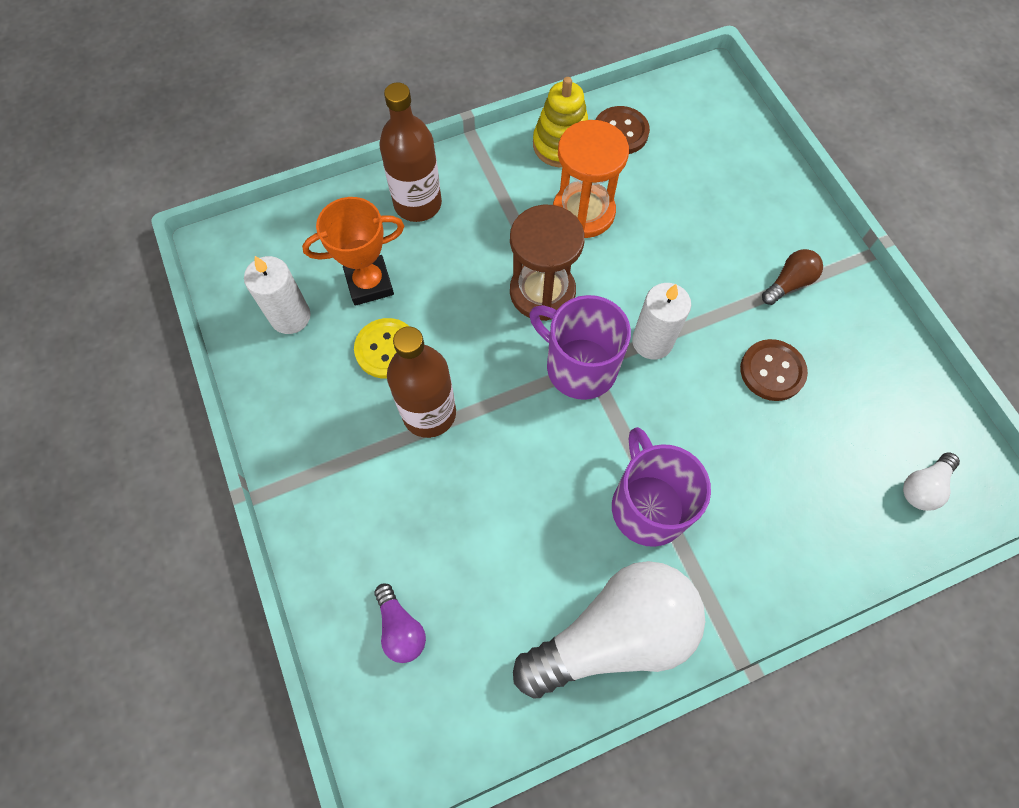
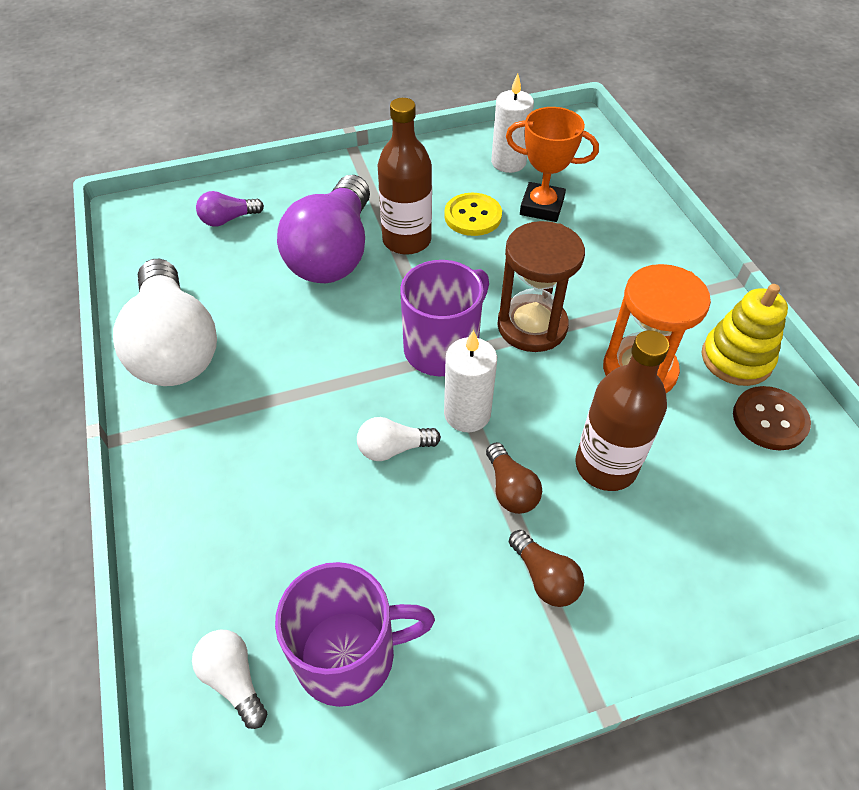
camera: 95 degrees right, 15 degrees down
orange trophy [302,197,404,306] -> orange trophy turned 60 degrees counterclockwise [506,107,599,222]
brown bottle [379,83,442,222] -> brown bottle moved to [575,330,669,491]
purple mug [612,427,711,547] -> purple mug moved to [275,562,435,707]
brown button [740,339,808,401] -> none
none -> purple light bulb [277,175,370,283]
none -> white light bulb [357,417,441,461]
none -> brown light bulb [486,442,542,514]

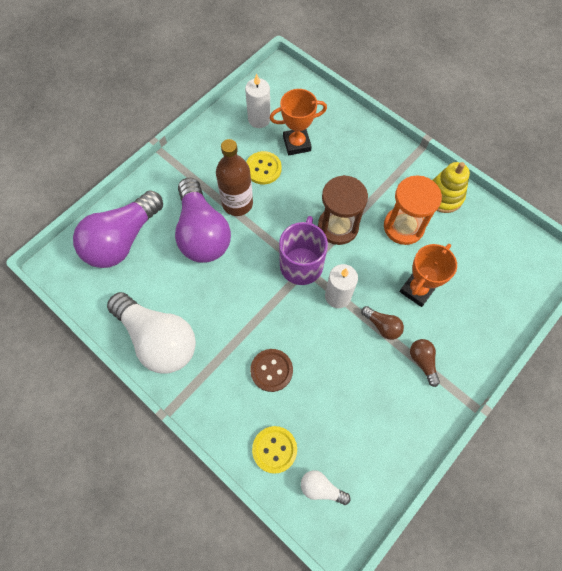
camera: 30 degrees left, 15 degrees up
purple light bulb [196,191,264,227] -> purple light bulb [73,190,163,268], size x2.33
purple mug [275,562,435,707] -> none
white light bulb [357,417,441,461] -> none
brown light bulb [509,530,584,607] -> brown light bulb turned 135 degrees counterclockwise [410,339,440,387]
brown bottle [575,330,669,491] -> orange trophy [399,244,457,307]
brown button [733,386,811,450] -> brown button moved to [250,349,293,392]
none -> yellow button [252,426,297,474]

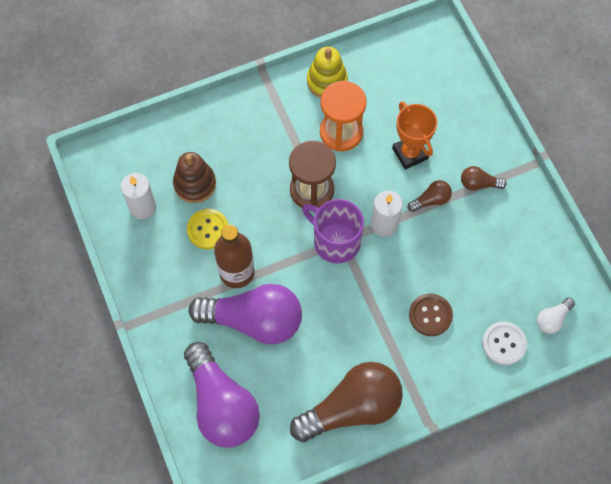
camera: 65 degrees left, 0 degrees up
white light bulb [107,292,196,373] -> brown light bulb [290,362,403,442]
yellow button [252,426,297,474] -> white button [482,322,527,365]
orange trophy [270,89,327,155] -> brown stacking toy [173,152,216,203]

